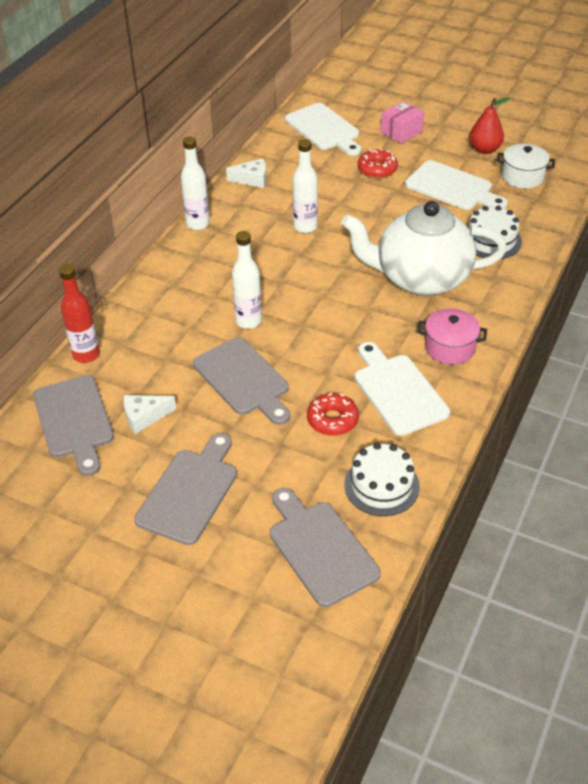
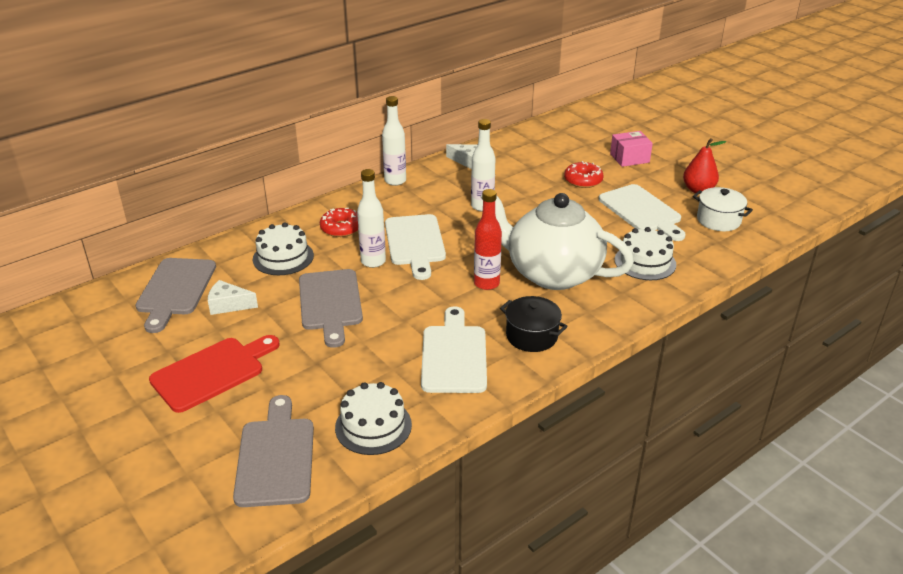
camera: 25 degrees right, 10 degrees down
red bottle [59,265,100,363] -> red bottle moved to [474,189,502,290]
grey cutting board [134,433,237,545] -> red cutting board [149,335,279,413]
white cutting board [285,103,361,156] -> white cutting board moved to [385,214,446,280]
red donut [307,393,359,436] -> red donut moved to [320,208,358,237]
pink pot [417,308,487,365] -> black pot [500,296,568,352]
none -> white cake [253,222,314,275]

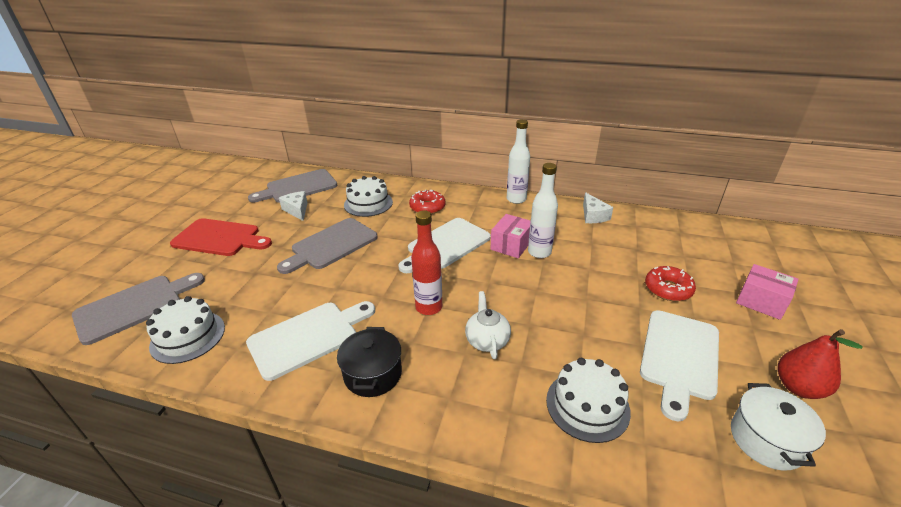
camera: 55 degrees right, 0 degrees up
white bottle [357,169,386,268] -> none
white teapot [480,193,634,290] -> white teapot [465,291,511,359], size x0.41
none -> pink box [490,214,531,258]

